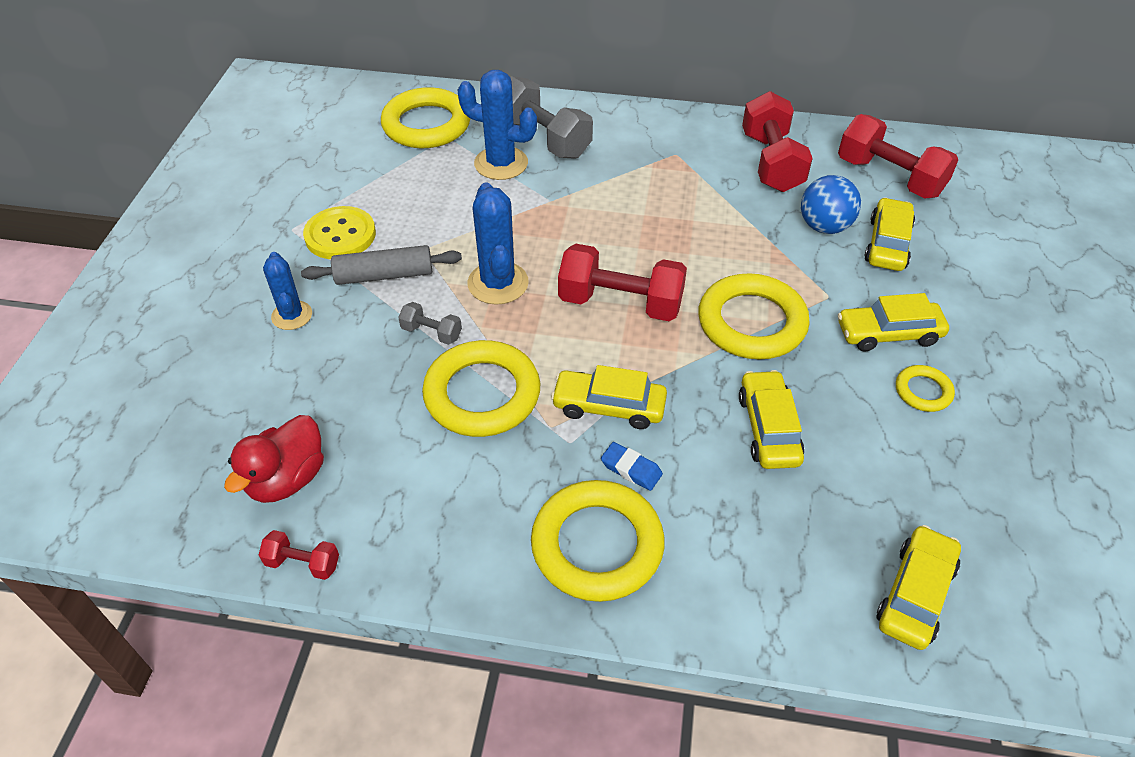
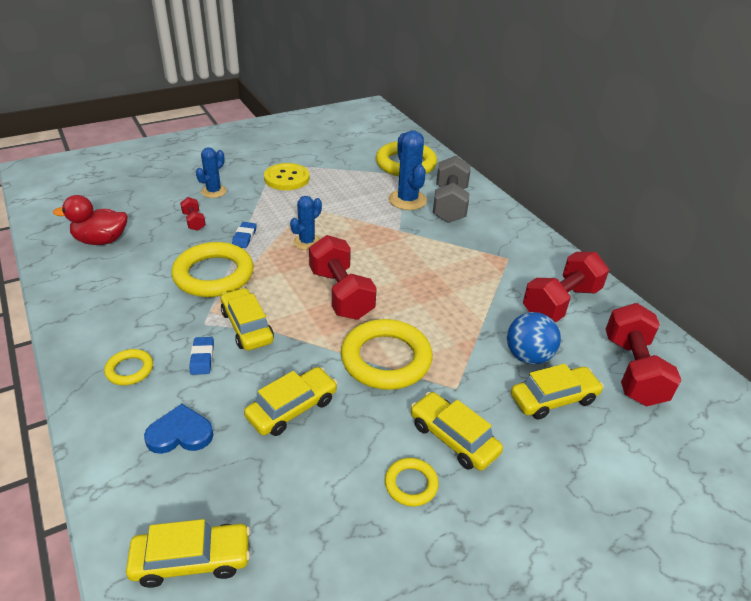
camera: 50 degrees right, 10 degrees down
red dumbbell [259,530,339,580] -> red dumbbell moved to [180,197,206,231]
grey rolling pin [301,245,462,285] -> none
grey dumbbell [398,302,462,345] -> blue eraser [232,222,257,248]
blue cactus [468,182,529,305] -> blue cactus [290,196,322,250], size x0.64
yellow ring [531,480,665,602] -> yellow ring [104,349,153,385], size x0.49
none -> blue heart [144,404,213,454]

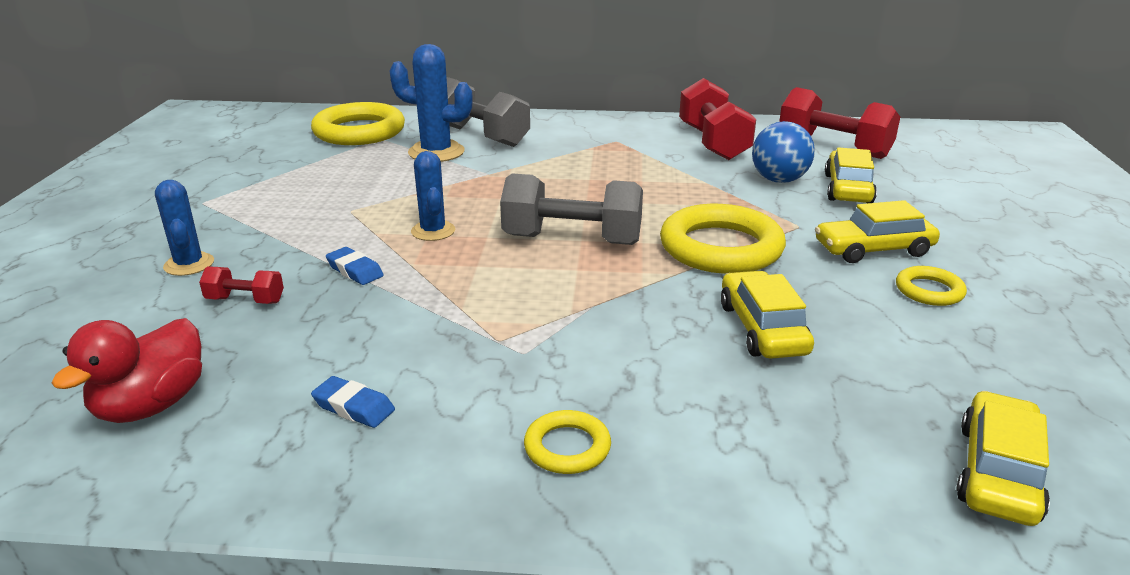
camera: 55 degrees left, 10 degrees down
blue heart [144,404,213,454] -> none
yellow ring [171,242,254,297] -> none
blue eraser [189,337,214,375] -> blue eraser moved to [311,376,395,428]
yellow car [221,288,274,351] -> none
yellow button [264,163,310,190] -> none
red dumbbell [309,235,377,320] -> grey dumbbell [500,173,643,245]

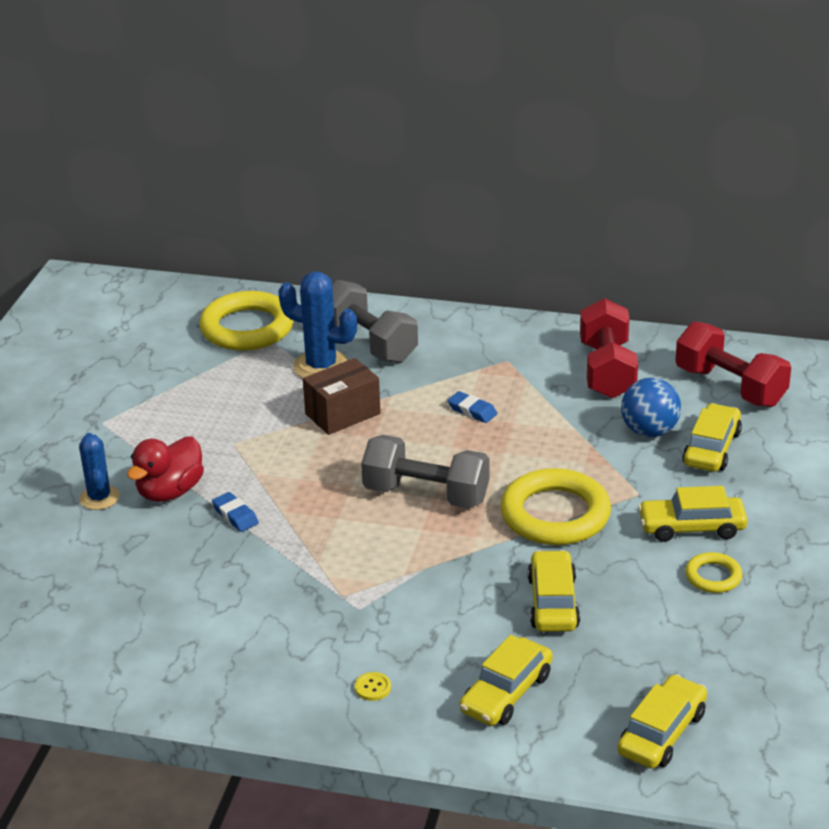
camera: 10 degrees right, 5 degrees up
red duck [52,318,202,423] -> red duck moved to [127,436,204,502]
red dumbbell [199,266,284,304] -> none
blue eraser [311,376,395,428] -> blue eraser moved to [447,391,497,423]
blue cactus [411,151,455,241] -> none
yellow ring [524,410,611,474] -> yellow button [355,672,391,701]
none -> brown box [303,358,381,435]
none -> yellow car [459,635,553,726]

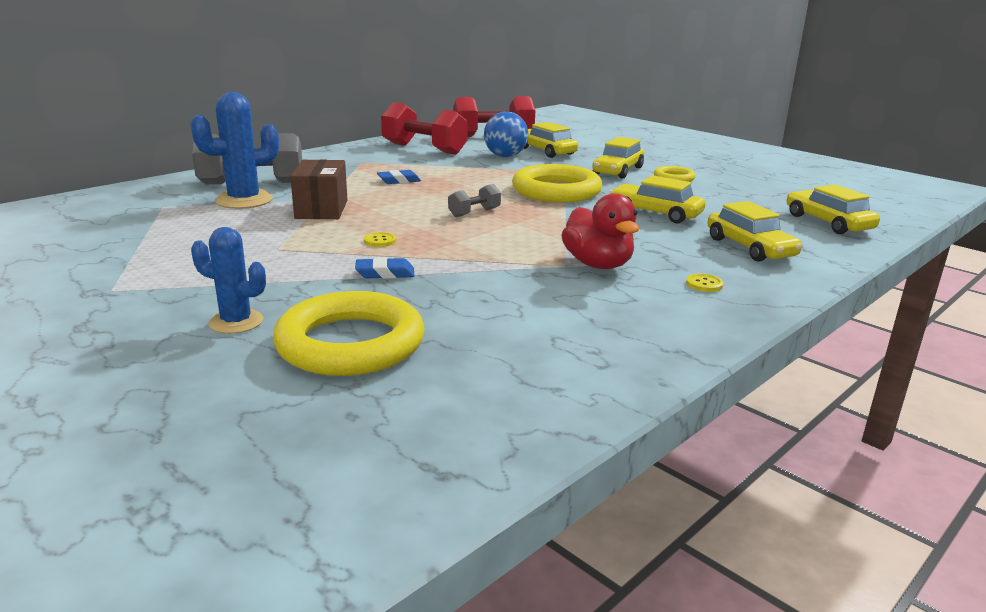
camera: 60 degrees left, 10 degrees down
red duck [127,436,204,502] -> red duck moved to [561,193,639,269]
yellow ring [199,291,293,351] -> yellow ring moved to [273,291,425,376]
grey dumbbell [361,435,490,509] -> grey dumbbell [448,184,501,217], size x0.48
none -> yellow button [364,232,396,247]

